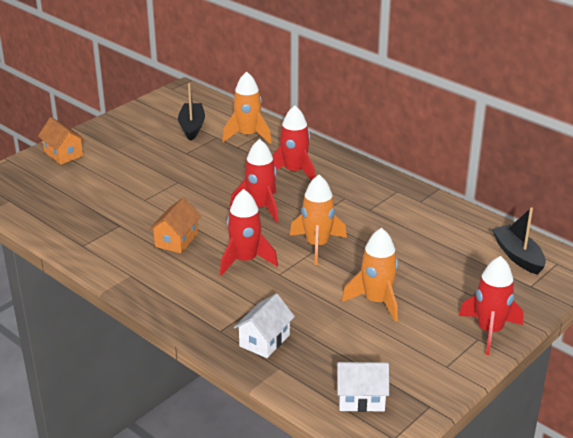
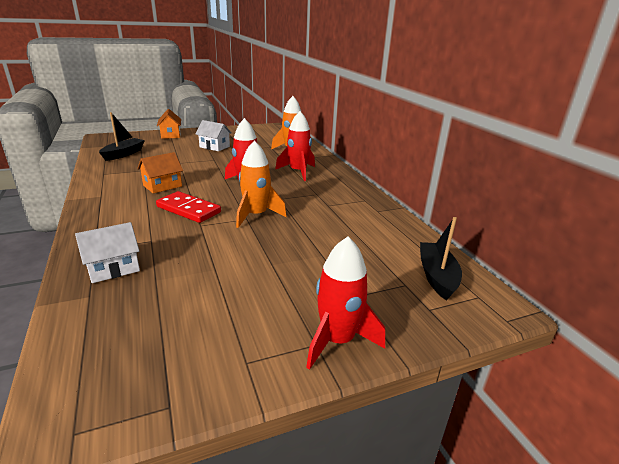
camera: 25 degrees right, 5 degrees down
black boat [178,83,205,141] -> black boat moved to [99,112,145,161]
red rocket [220,189,278,276] -> red domino [156,191,221,223]
white house [336,362,389,412] -> white house moved to [196,120,232,151]
orange rocket [342,228,398,322] -> none

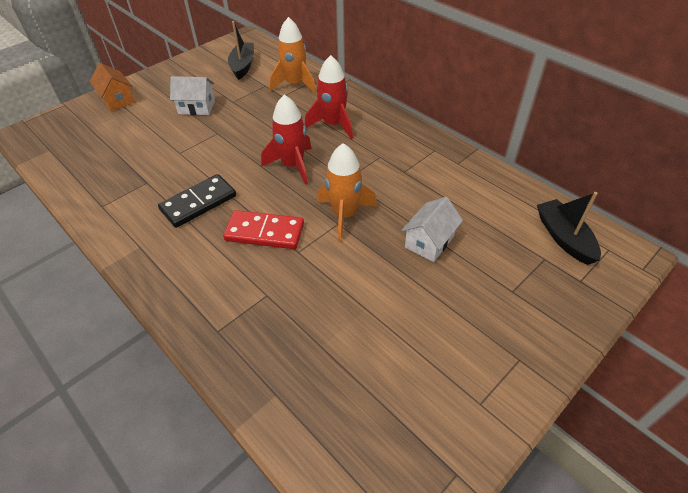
camera: 20 degrees left, 20 degrees up
white house [75,222,140,283] -> white house moved to [401,197,463,262]
black boat [99,112,145,161] -> black boat moved to [228,21,254,80]
orange house [137,152,183,193] -> black domino [158,174,236,228]
red rocket [306,237,385,370] -> none

